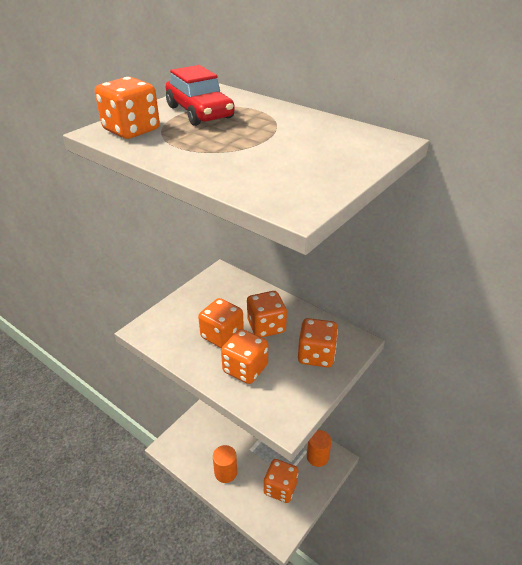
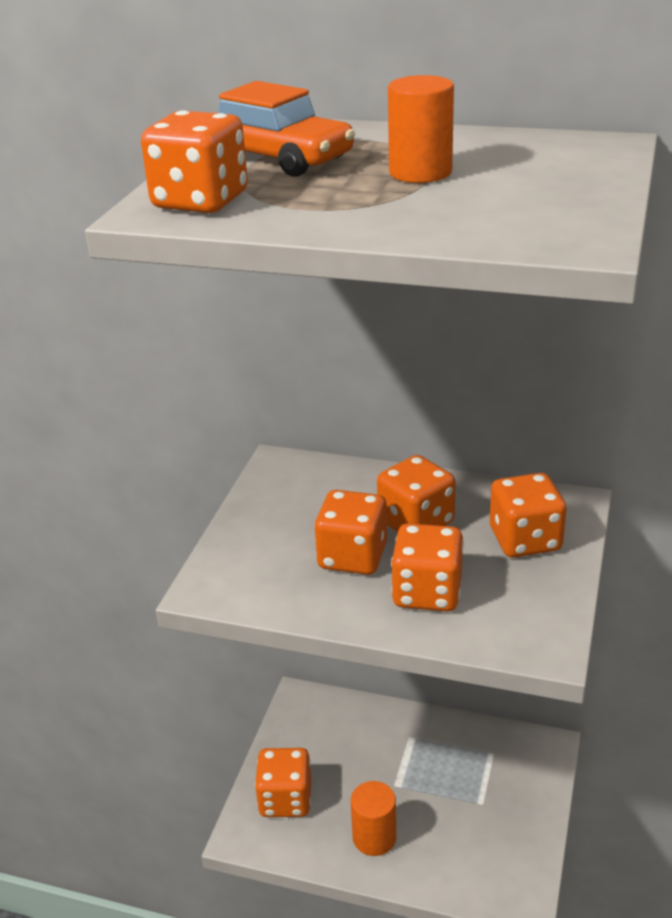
camera: 20 degrees left, 5 degrees down
red car [166,65,235,126] -> orange car [216,81,355,177]
orange dice [264,459,298,503] -> orange dice moved to [255,748,311,817]
orange cylinder [307,430,332,467] -> orange cylinder moved to [388,75,454,183]

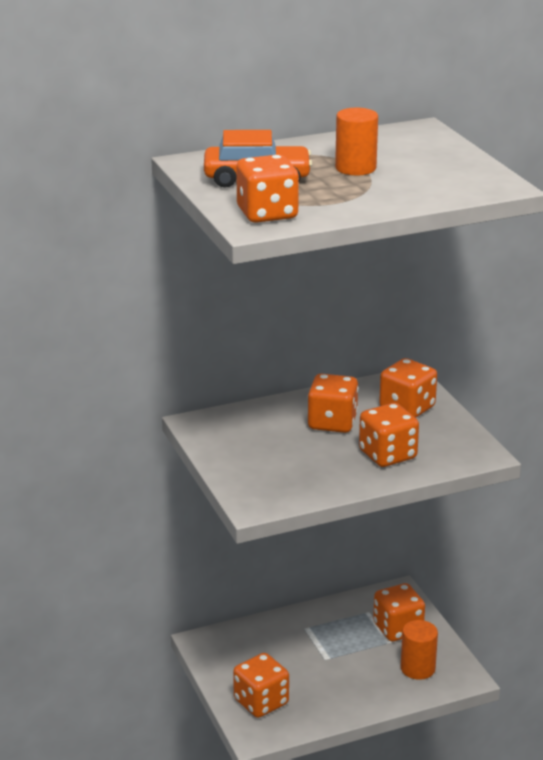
camera: 40 degrees left, 5 degrees down
orange dice [314,490,387,575] -> orange dice moved to [373,583,425,641]
orange cylinder [351,781,396,856] -> orange cylinder moved to [401,620,438,680]

